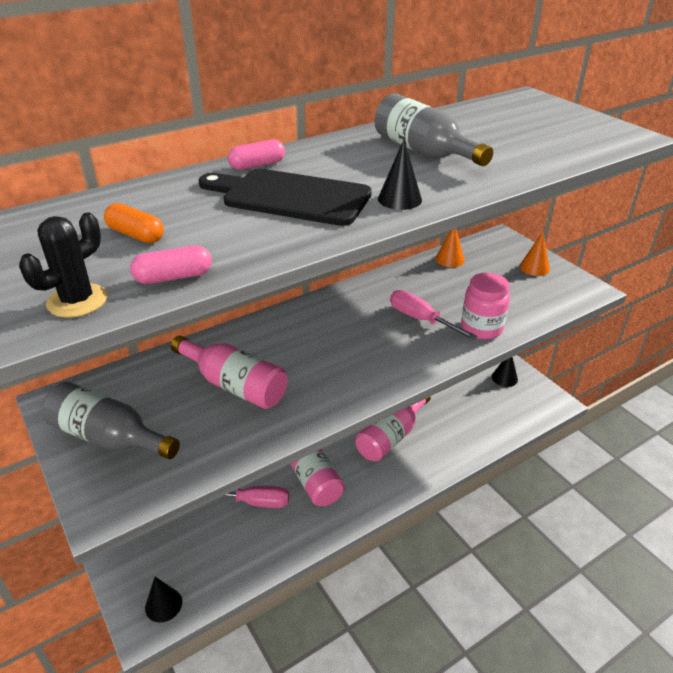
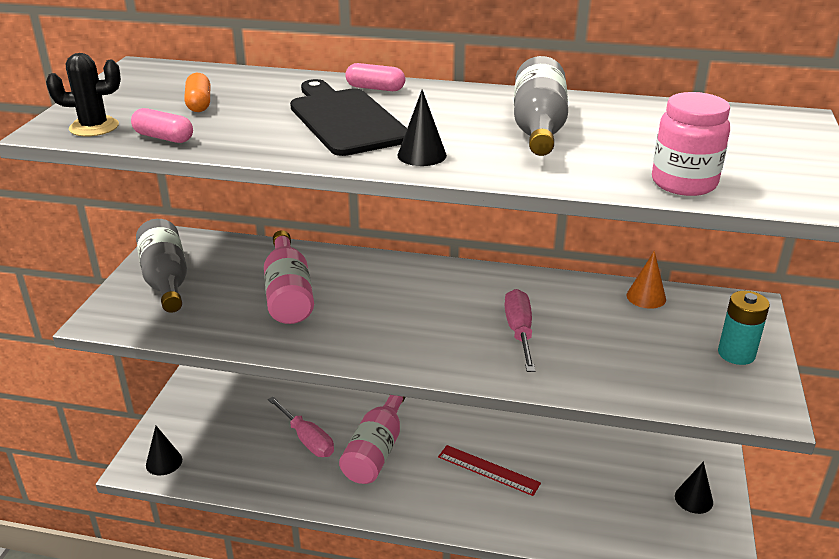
camera: 45 degrees right, 5 degrees down
pink bottle [355,397,431,462] -> red ruler [438,445,541,496]
pink jar [461,273,510,340] -> pink jar moved to [652,92,730,196]
orange cone [520,232,550,276] -> turquoise battery [718,291,770,365]

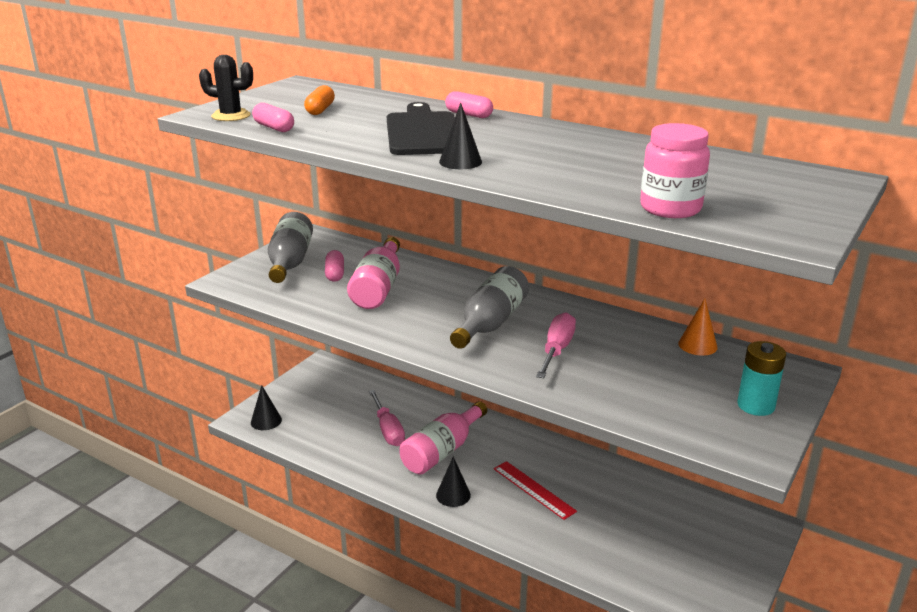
camera: 20 degrees right, 5 degrees down
grey bottle [514,56,568,156] -> grey bottle moved to [450,266,529,349]
black cone [675,461,713,514] -> black cone moved to [436,457,471,507]
none -> pink capsule [325,250,344,282]

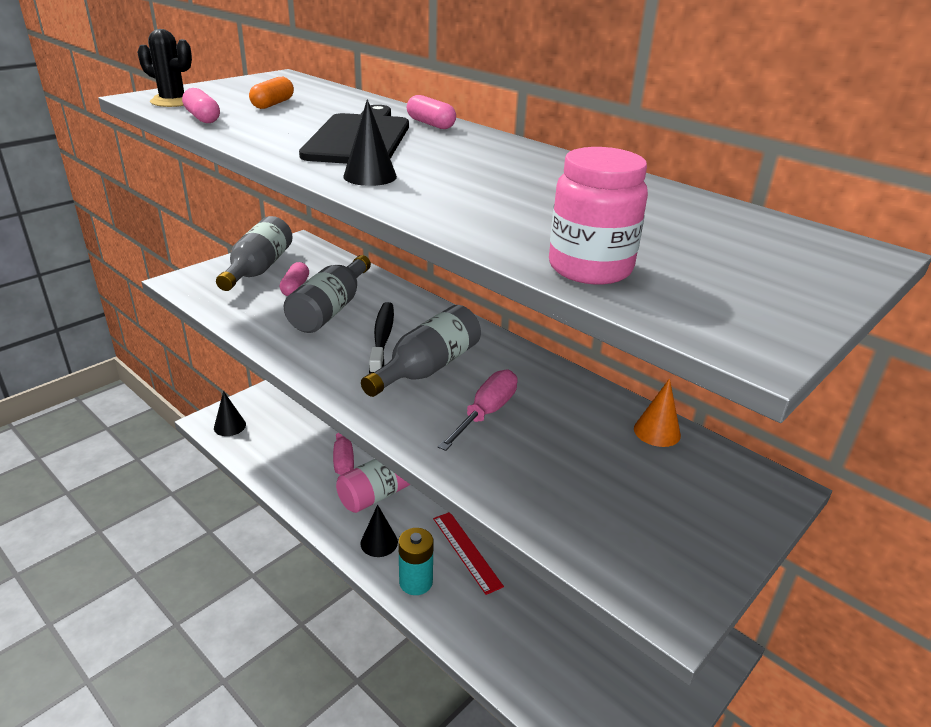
camera: 10 degrees right, 5 degrees up
pink bottle [347,237,400,309] -> grey bottle [284,255,371,333]
turquoise battery [737,341,786,416] -> turquoise battery moved to [398,528,434,595]
none -> black toothbrush [369,302,394,374]

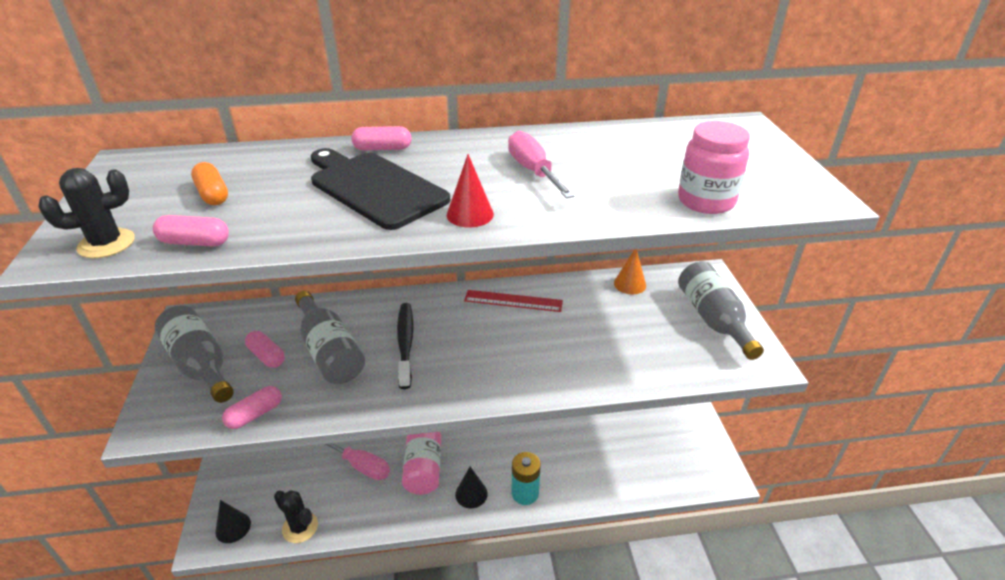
camera: 50 degrees left, 5 degrees up
black cone [343,99,397,186] -> red cone [447,154,494,227]
grey bottle [361,305,481,397] -> grey bottle moved to [678,261,764,360]
black toothbrush [369,302,394,374] -> black toothbrush turned 45 degrees clockwise [397,303,414,389]
red ruler [433,512,504,595] -> red ruler moved to [464,290,563,312]
pink screwdriver [438,370,518,451] -> pink screwdriver moved to [508,131,574,198]
none -> pink capsule [222,386,282,429]
none -> black cactus [274,490,318,543]

